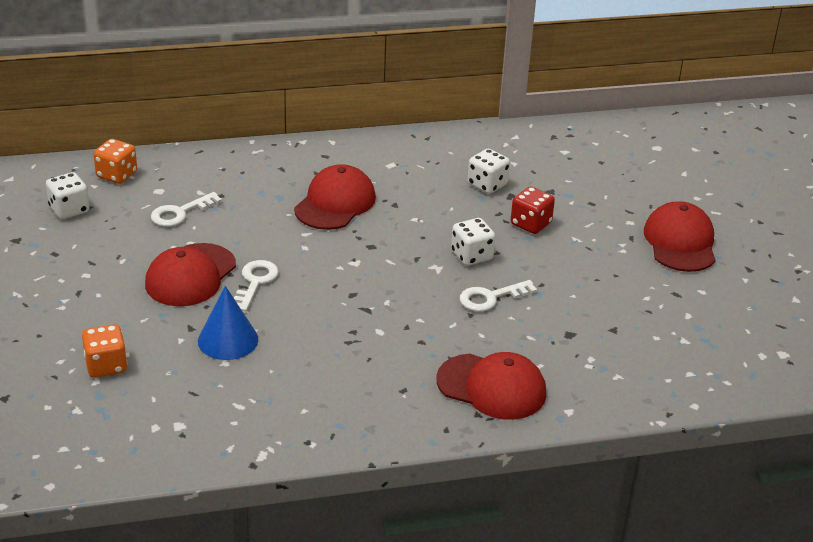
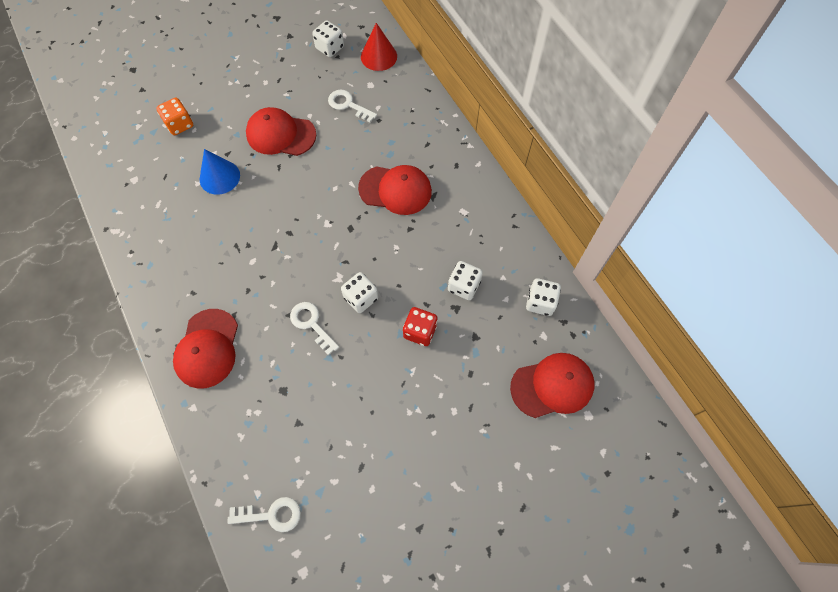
camera: 75 degrees right, 30 degrees up
orange dice [93,139,137,184] -> red cone [361,23,397,71]
white key [234,260,279,312] -> white key moved to [228,497,301,532]
red cap [644,201,715,272] -> red cap moved to [510,353,595,418]
none -> white dice [526,278,561,316]

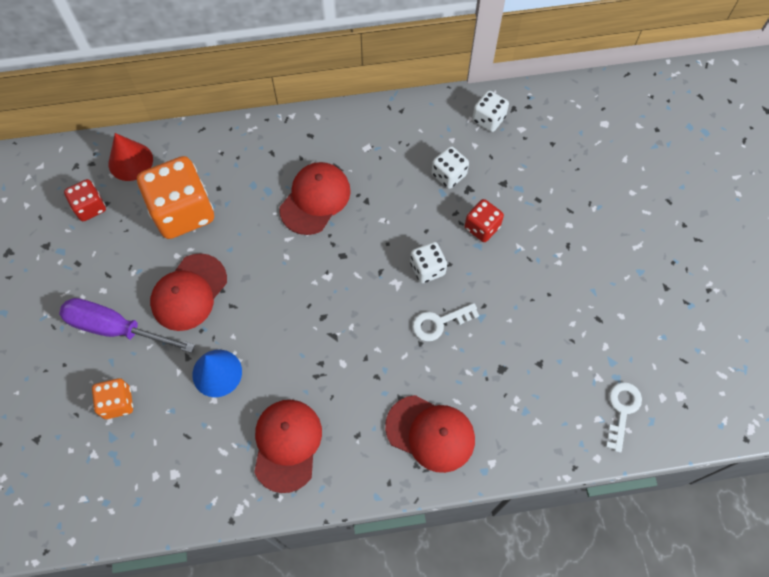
camera: 70 degrees left, 0 degrees up
white dice [312,20,344,57] -> red dice [64,179,106,221]
white key [328,90,377,123] -> orange dice [137,156,214,239]
red cap [510,353,595,418] -> red cap moved to [254,400,322,493]
none -> purple screwdriver [59,298,195,353]

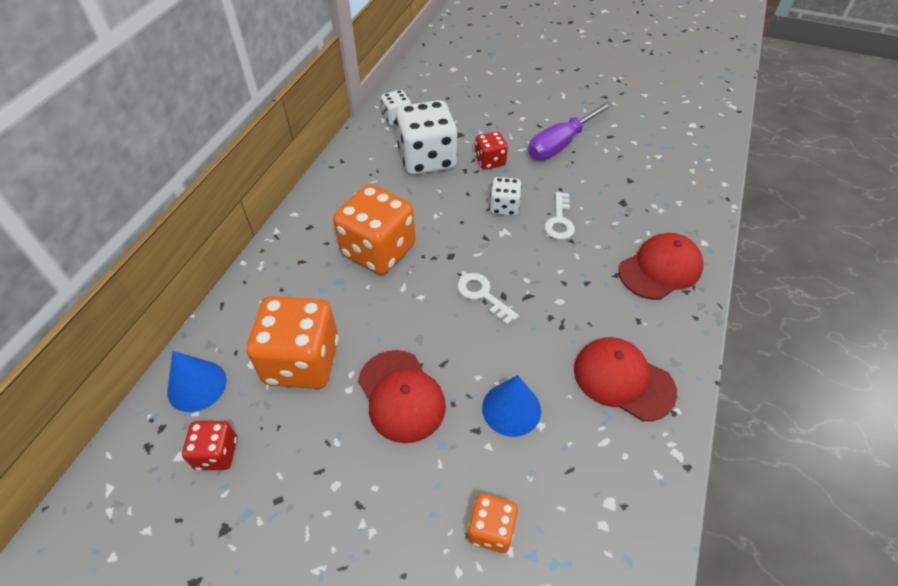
camera: 60 degrees left, 15 degrees down
purple screwdriver [59,298,195,353] -> purple screwdriver moved to [528,101,613,160]
red cone [108,133,153,181] -> blue cone [167,351,227,412]
red cap [279,162,351,235] -> orange dice [333,184,415,275]
white dice [432,146,469,189] -> white dice [395,100,457,175], size x1.95
white key [606,382,642,453] -> white key moved to [457,273,519,325]

